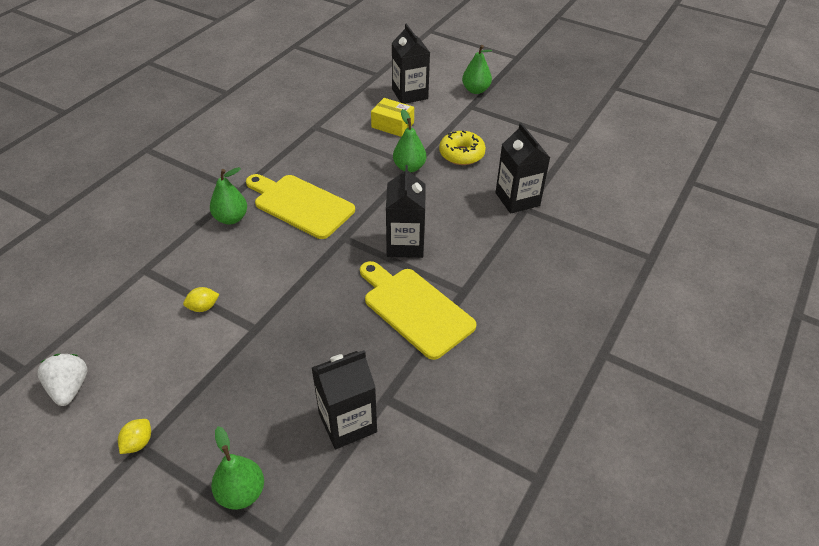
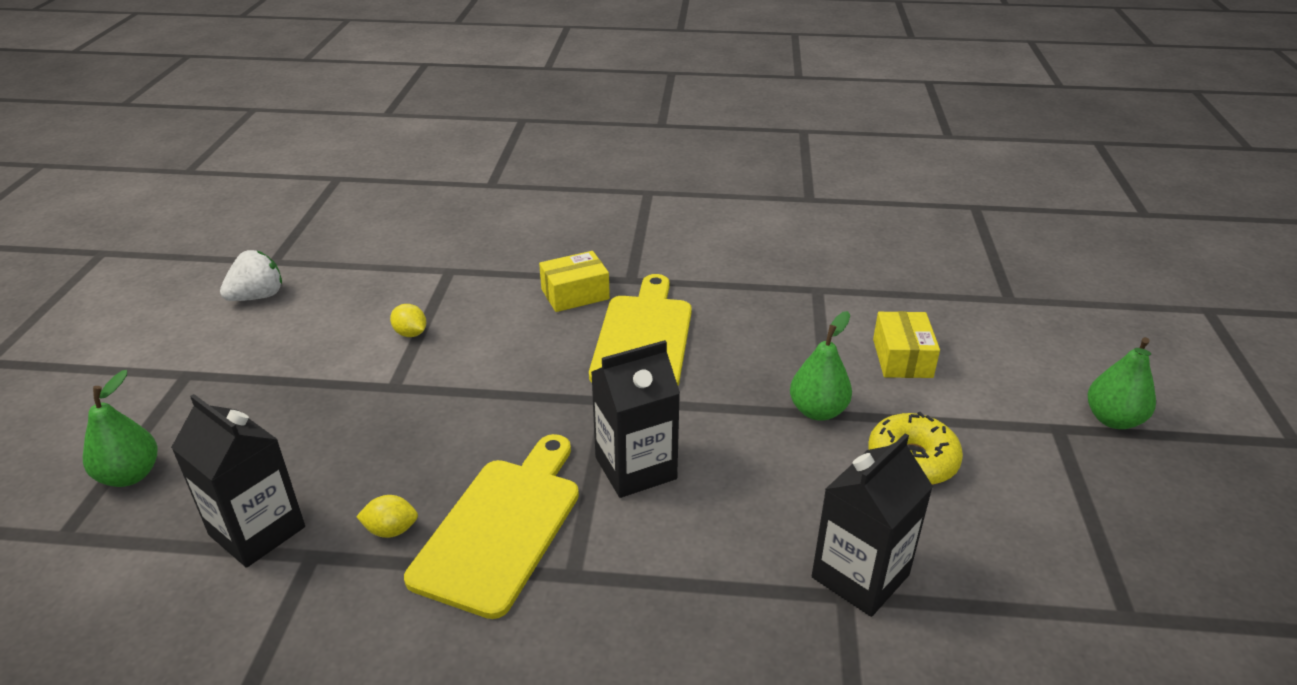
camera: 65 degrees right, 10 degrees down
yellow lemon [118,419,151,454] -> yellow lemon moved to [356,495,418,538]
green pear [210,167,247,224] -> yellow box [539,251,610,312]
black carton [392,23,430,104] -> none

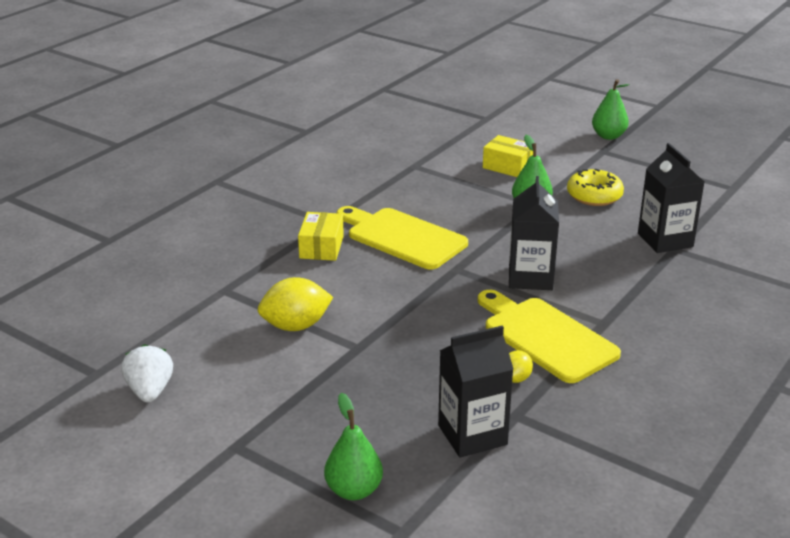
camera: 60 degrees left, 5 degrees down
yellow lemon [390,304,426,337] -> yellow lemon [258,277,333,331], size x1.85

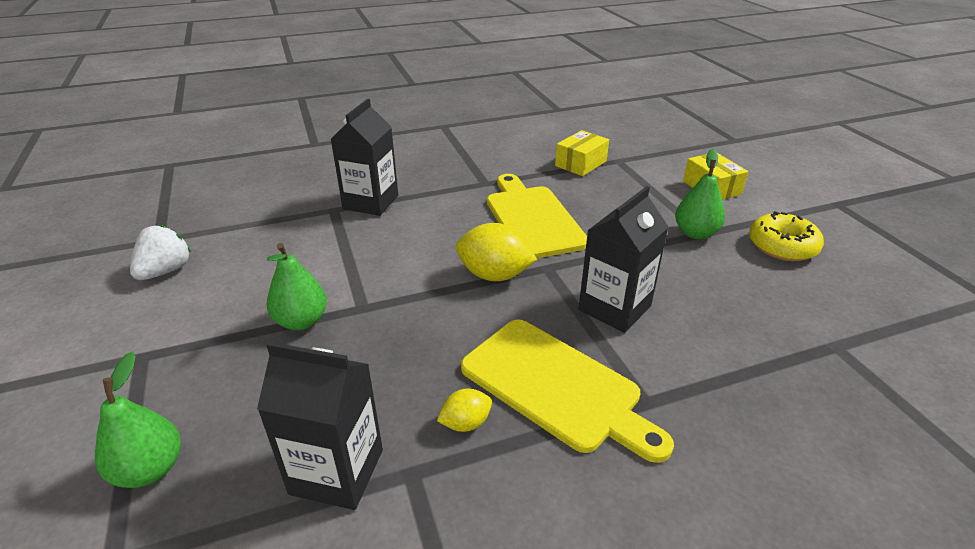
camera: 35 degrees right, 5 degrees up
yellow lemon [258,277,333,331] -> yellow lemon moved to [456,223,537,281]
yellow box [298,212,344,261] -> yellow box moved to [555,130,609,176]
yellow cutting board [478,290,621,383] -> yellow cutting board turned 135 degrees clockwise [461,319,674,463]
green pear [592,79,630,140] -> green pear moved to [266,243,327,330]
black carton [638,143,704,253] -> black carton moved to [331,99,398,216]

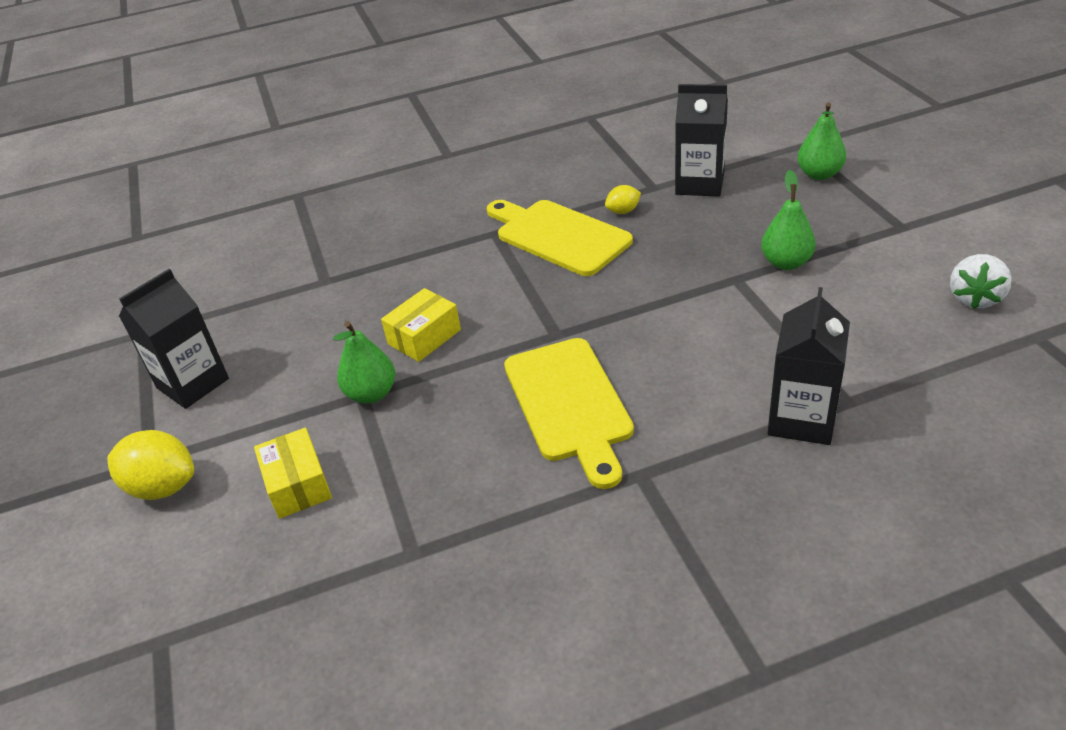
camera: 175 degrees left, 5 degrees up
yellow lemon [456,223,537,281] -> yellow lemon moved to [107,430,194,500]
yellow box [555,130,609,176] -> yellow box moved to [381,288,461,362]
black carton [579,186,669,333] -> black carton moved to [119,269,229,409]
yellow donut [749,211,824,261] -> none

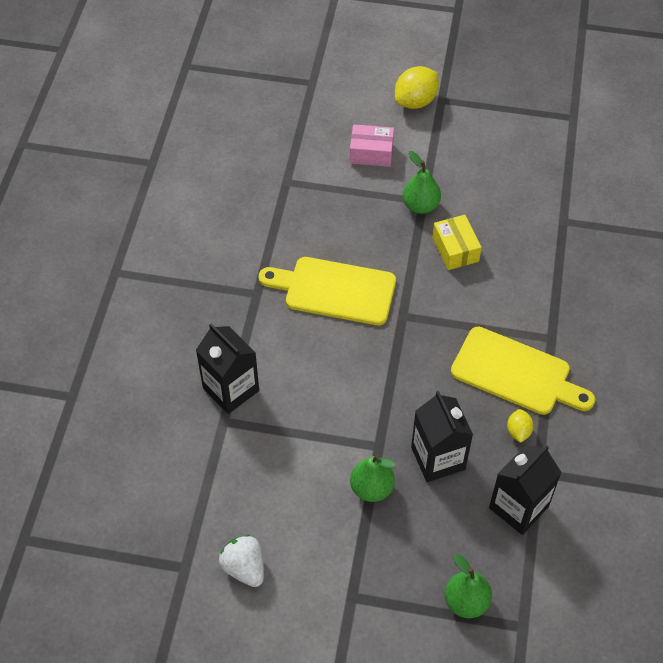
camera: 115 degrees right, 15 degrees up
black carton [119,269,229,409] -> black carton moved to [411,391,473,482]
yellow box [254,428,332,519] -> pink box [350,124,394,167]
yellow cutting board [487,200,633,276] -> yellow cutting board turned 45 degrees clockwise [451,326,595,415]

